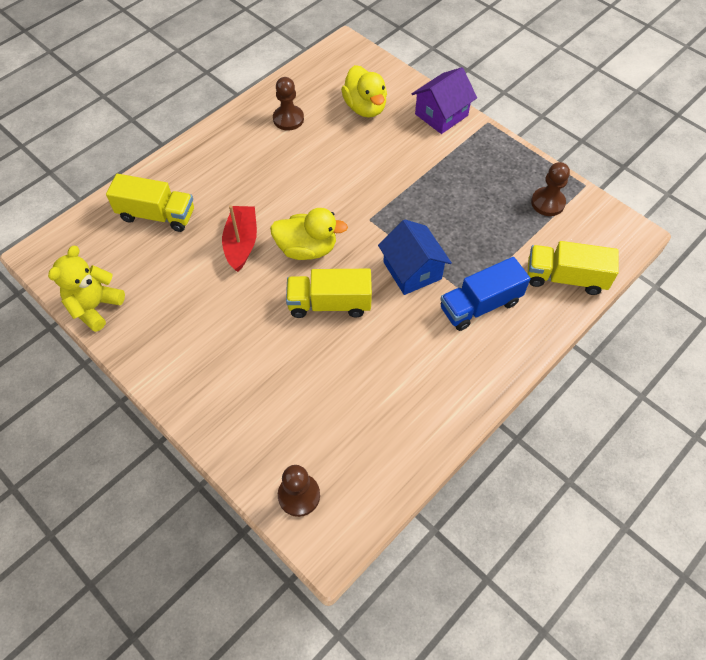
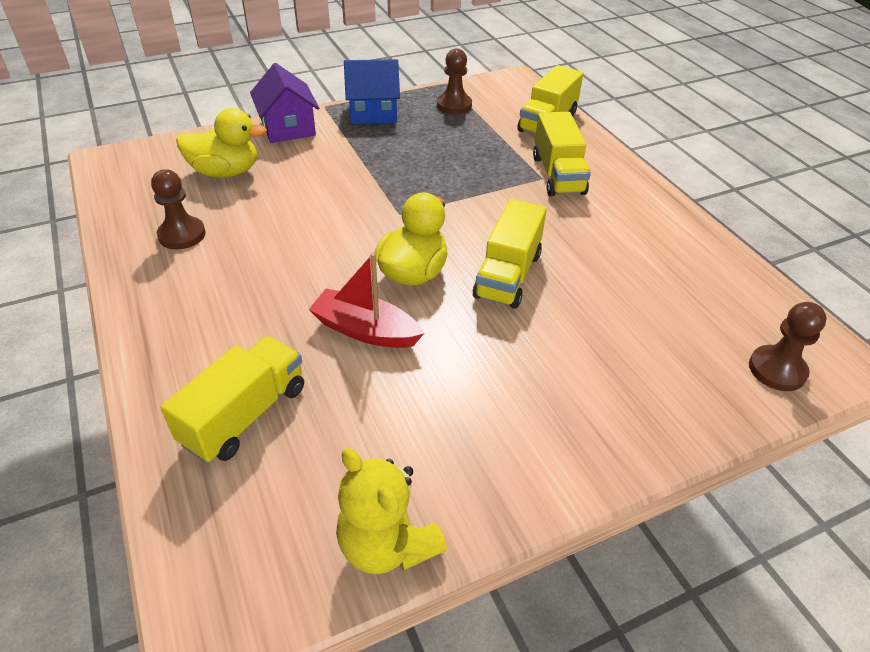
camera: 70 degrees left, 15 degrees down
blue house [378,219,452,295] -> blue house moved to [344,59,400,124]
blue truck [440,257,530,331] -> yellow truck [533,112,591,197]

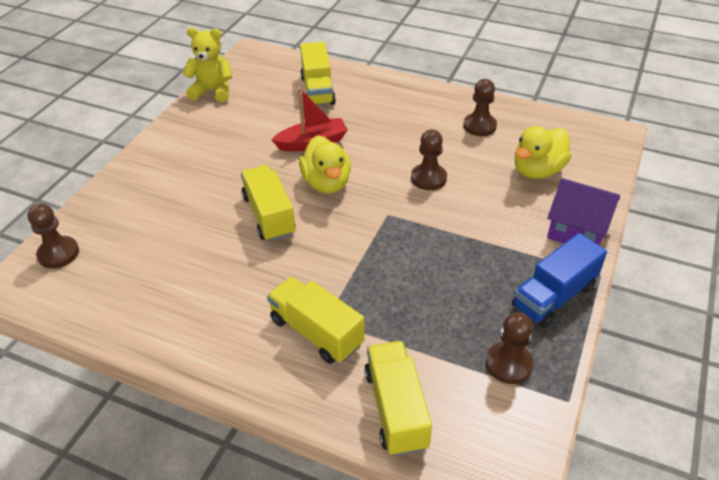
camera: 140 degrees right, 0 degrees up
blue house [344,59,400,124] -> blue truck [512,233,607,328]
none -> brown pawn [411,129,447,190]

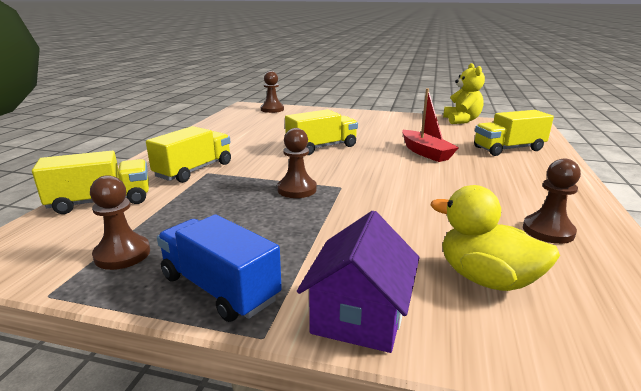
camera: 80 degrees right, 20 degrees down
yellow duck [299,135,351,194] -> none
brown pawn [411,129,447,190] -> brown pawn moved to [277,128,317,198]

